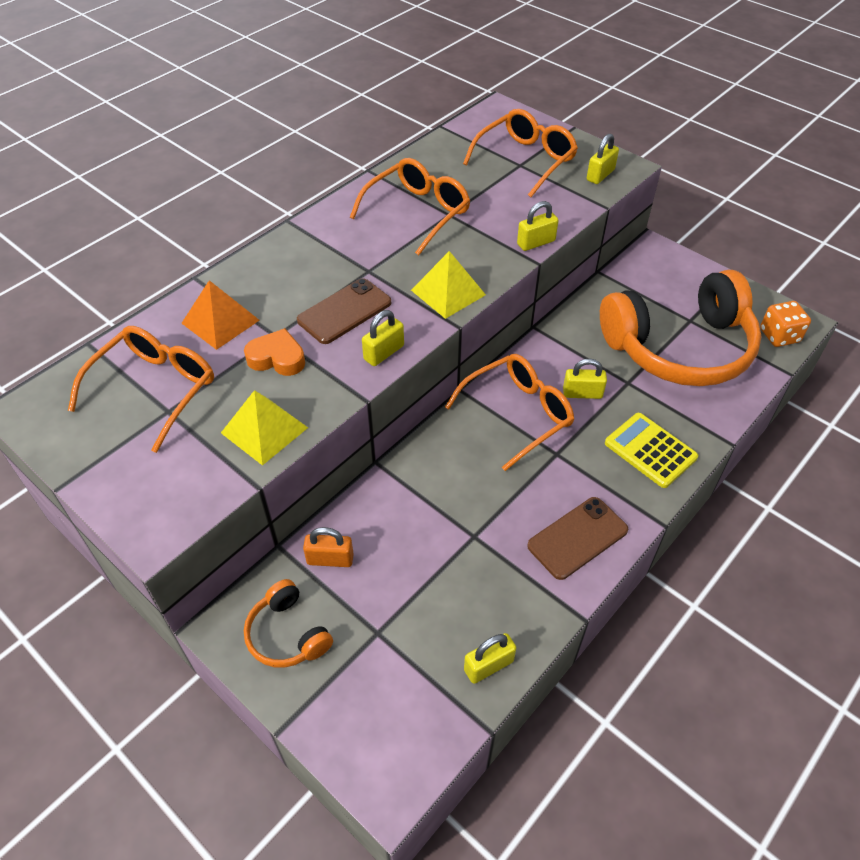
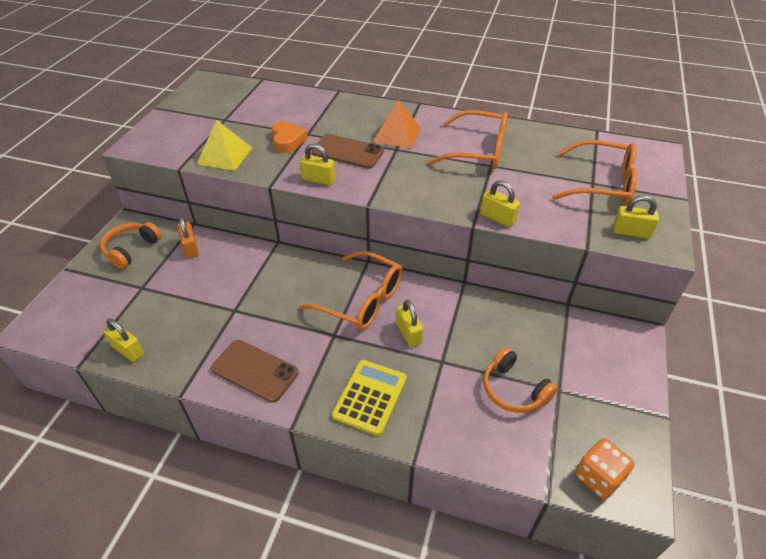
camera: 65 degrees right, 5 degrees down
orange glasses [68,326,214,453] -> none
orange pyramid [181,280,260,350] -> orange pyramid moved to [373,100,421,148]
yellow pyramid [411,251,486,319] -> none
orange headphones [600,270,762,386] -> orange headphones [483,347,558,413], size x0.44

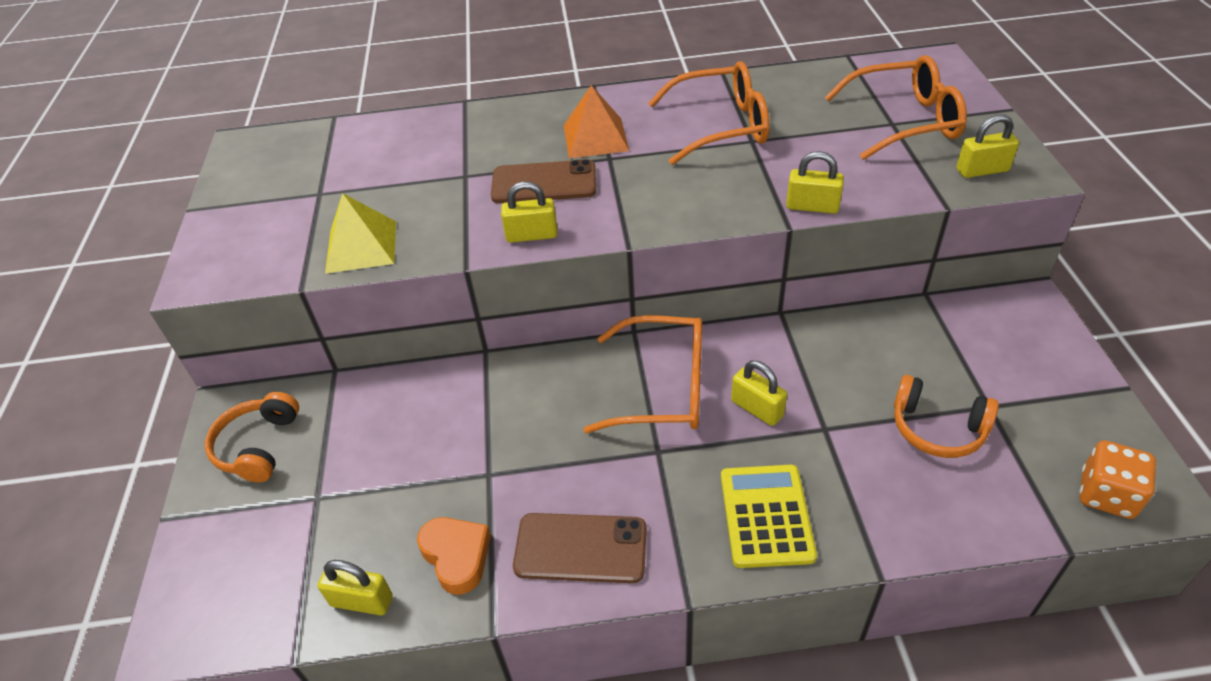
camera: 20 degrees left, 0 degrees up
orange padlock [178,216,199,258] -> none
orange heart [272,121,308,153] -> orange heart moved to [417,517,491,595]

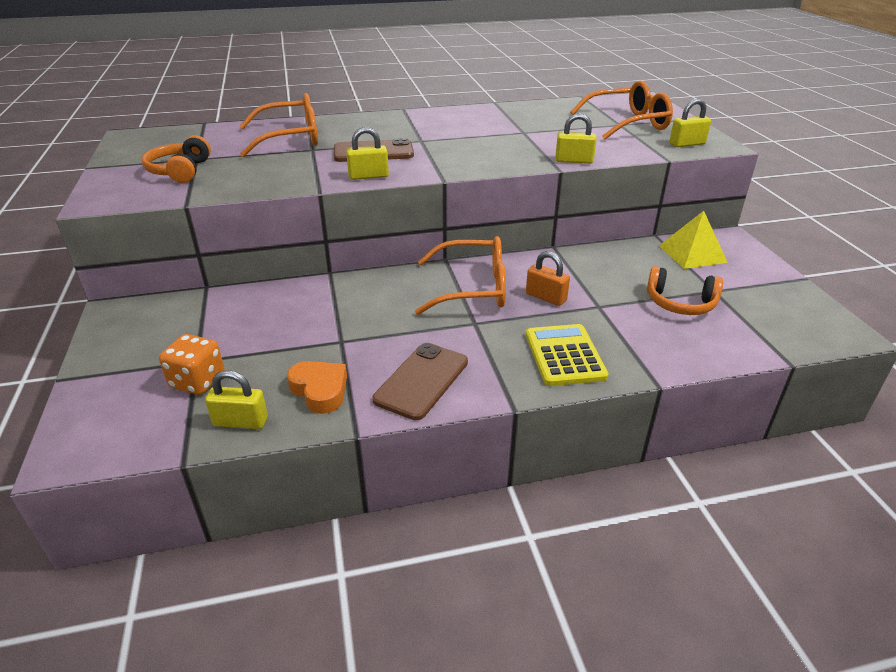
camera: 10 degrees left, 10 degrees down
orange headphones [205,392,299,482] -> orange headphones moved to [142,135,211,183]
yellow pyramid [325,193,396,274] -> yellow pyramid moved to [659,211,728,269]
brown phone [513,513,647,583] -> brown phone turned 60 degrees counterclockwise [372,343,468,420]
orange pyramid [564,85,629,158] -> none
orange glasses [648,61,770,165] -> orange glasses moved to [240,93,318,157]
yellow padlock [731,361,787,426] -> orange padlock [526,251,570,306]
orange dice [1079,440,1156,519] -> orange dice moved to [159,334,225,395]

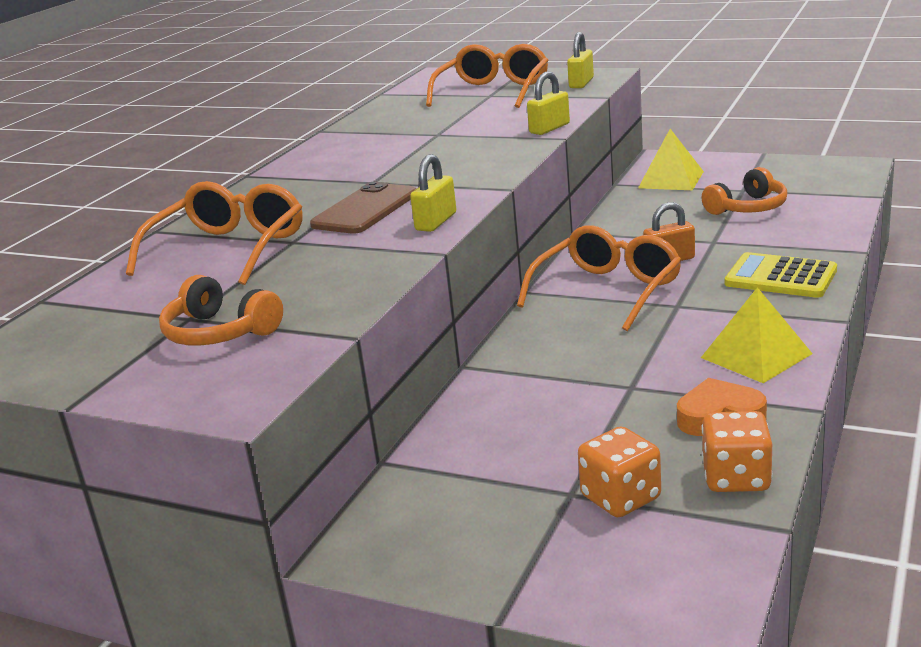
camera: 50 degrees left, 10 degrees down
yellow padlock [205,370,268,429] -> orange dice [701,411,772,492]
brown phone [372,343,468,420] -> yellow pyramid [701,287,813,383]

